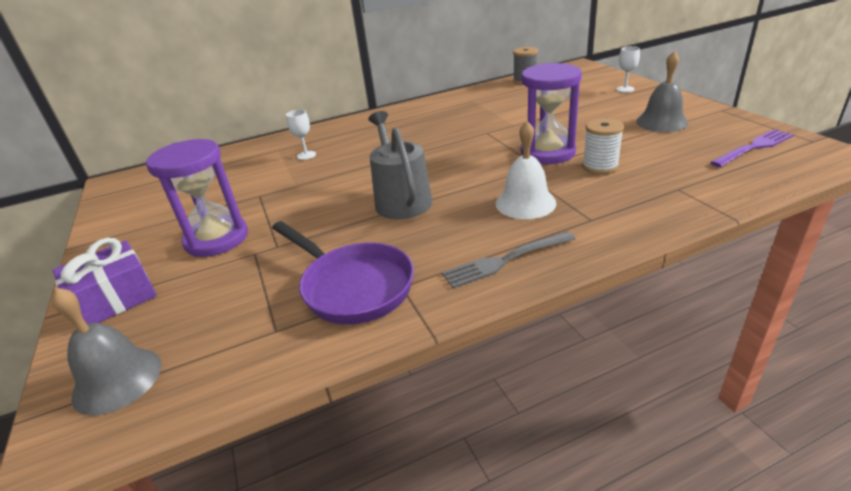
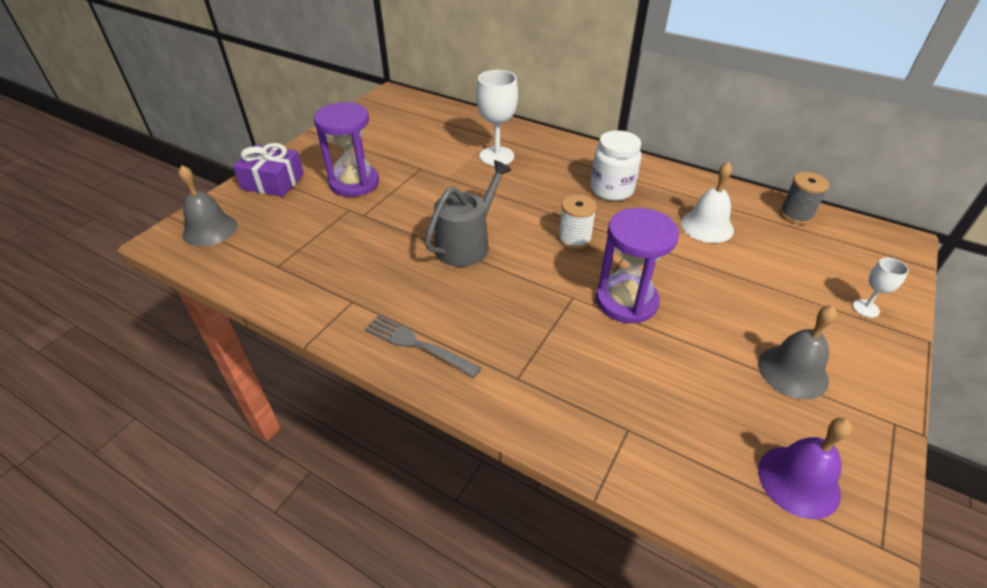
camera: 50 degrees right, 10 degrees up
purple pan [272,221,414,324] -> none
white goblet [286,109,316,160] -> white goblet [476,70,518,166], size x1.91
white bell [496,121,556,219] -> white bell moved to [681,162,734,243]
white spool [582,118,624,174] -> white spool moved to [558,194,597,249]
purple fork [710,129,794,167] -> purple bell [758,418,852,519]
none -> white jar [590,130,641,201]

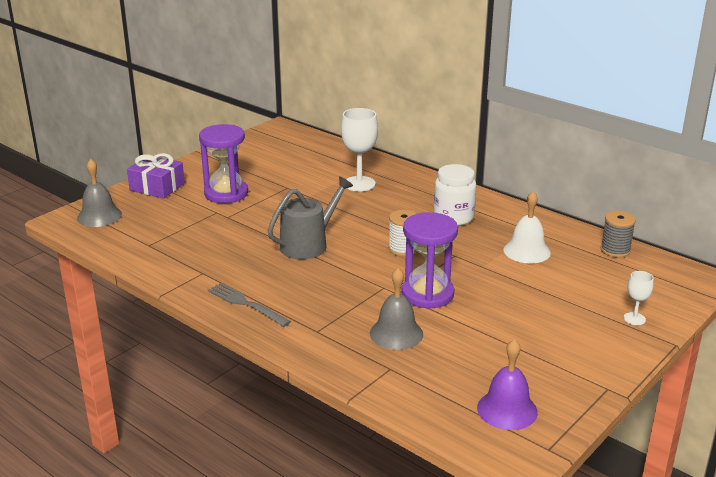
camera: 10 degrees right, 15 degrees down
grey bell [758,305,837,400] -> grey bell moved to [370,268,423,350]

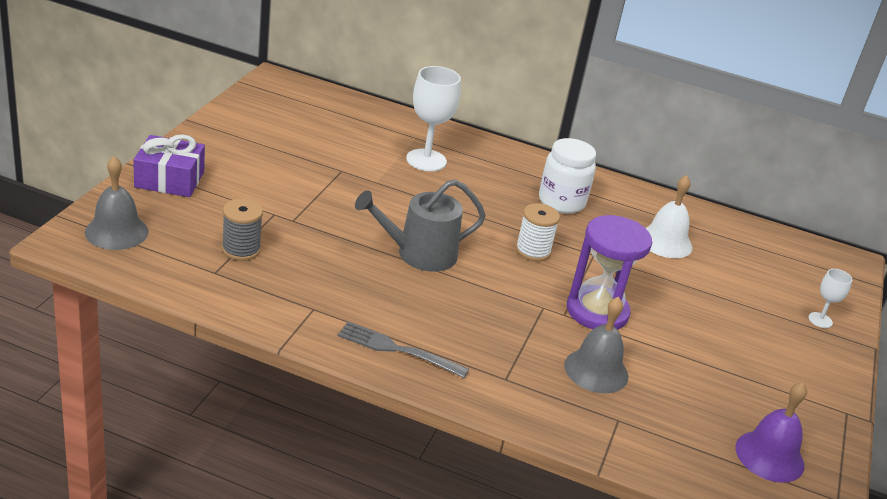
camera: 25 degrees left, 5 degrees up
purple hourglass [199,124,248,203] -> none
grey watering can [268,176,353,259] -> grey watering can turned 135 degrees counterclockwise [355,179,486,272]
grey spool [601,211,636,258] -> grey spool moved to [222,199,263,261]

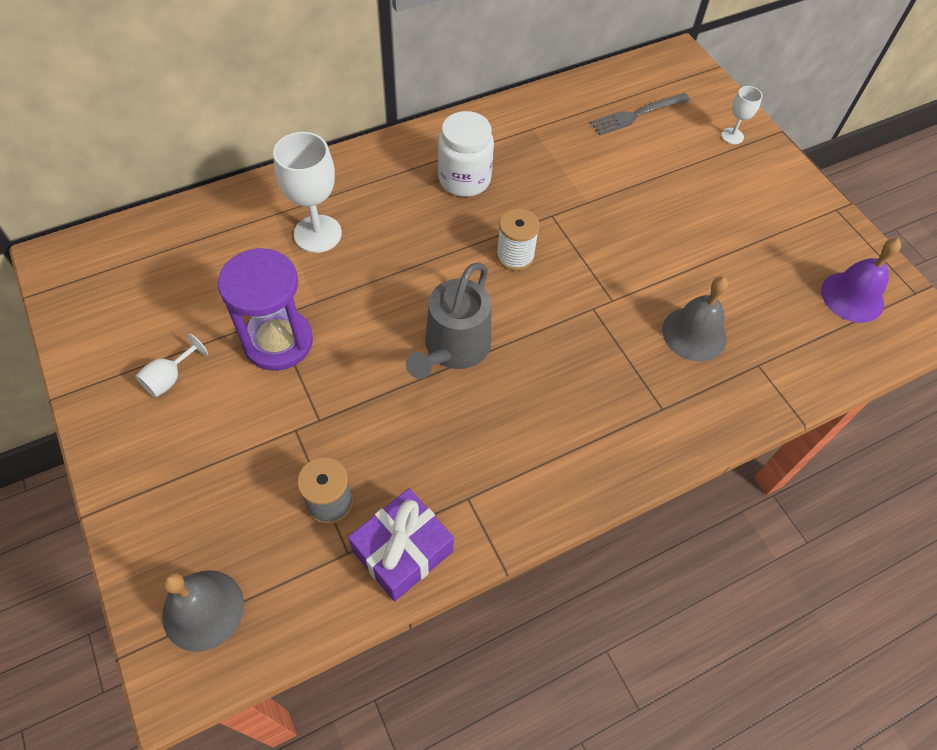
camera: 45 degrees left, 25 degrees up
purple gift [133,134,205,197] -> purple gift moved to [348,488,454,601]
grey fork [337,321,469,378] -> grey fork moved to [590,93,690,135]
purple hourglass [567,215,652,330] -> purple hourglass moved to [218,248,313,371]
white bell [646,175,693,258] -> none
none -> white goblet [135,333,208,398]

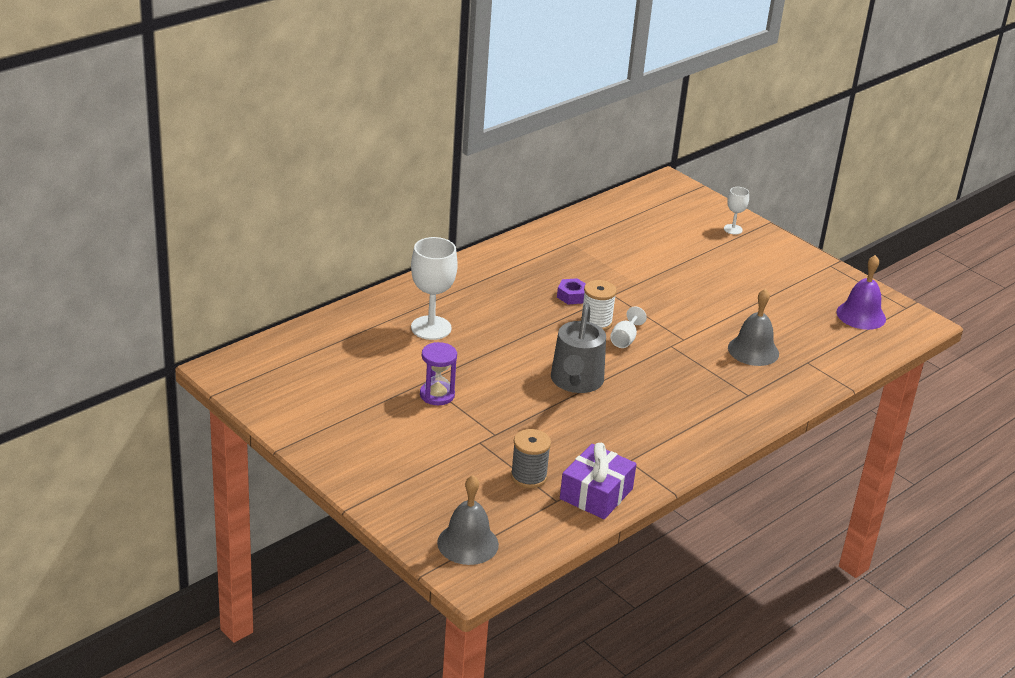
camera: 15 degrees left, 25 degrees down
white goblet [135,333,208,398] -> white goblet moved to [610,306,647,348]
purple hourglass [218,248,313,371] -> purple hourglass [420,342,457,405], size x0.61
white jar [438,111,494,197] -> none
grey fork [590,93,690,135] -> none
none -> purple nut [557,278,586,304]

